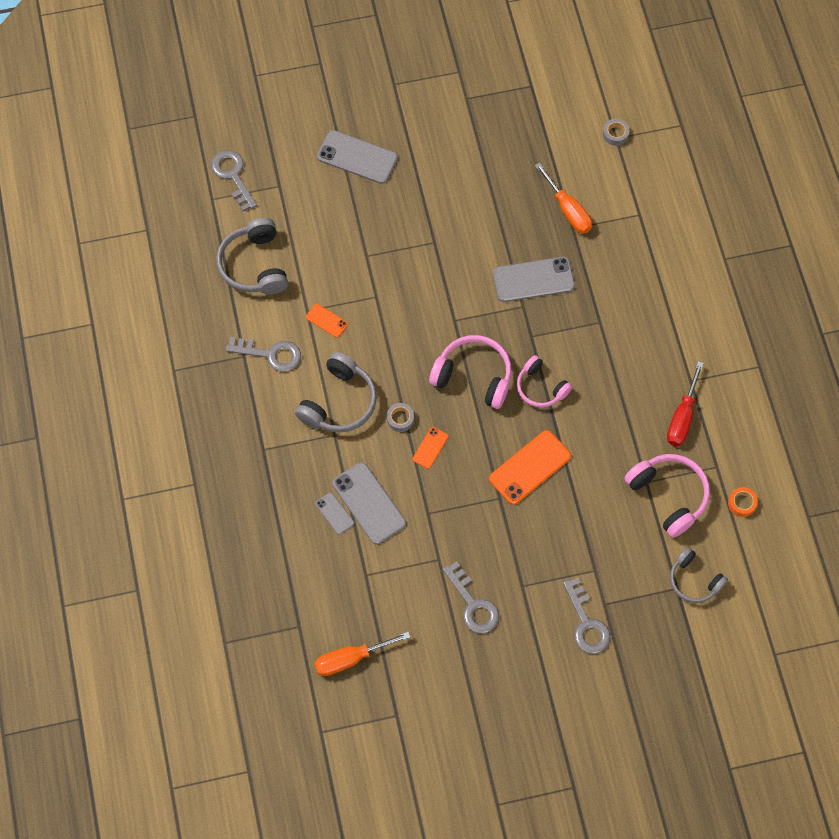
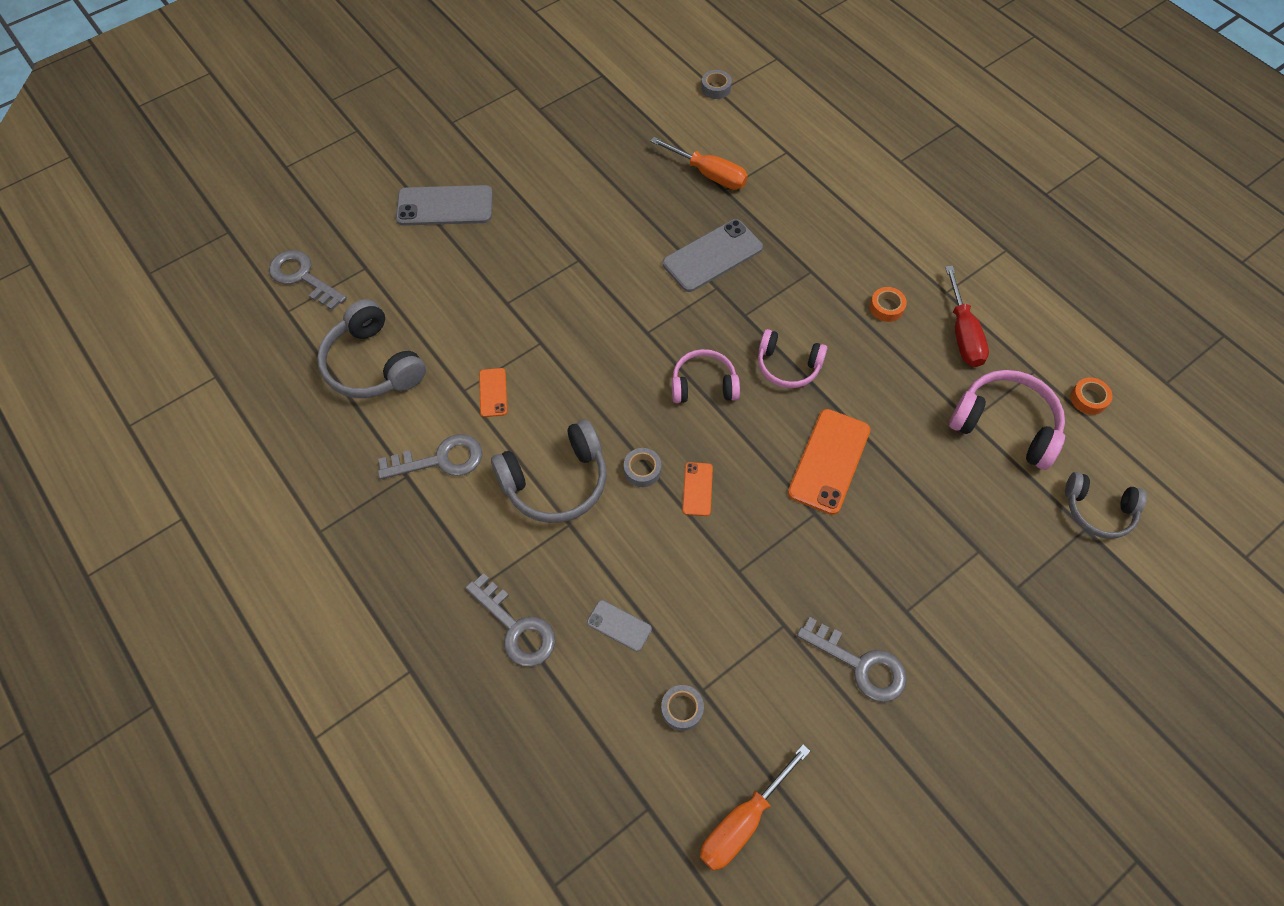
camera: 25 degrees left, 5 degrees down
grey headphones [295,352,377,433] -> grey headphones turned 60 degrees clockwise [491,419,606,523]
orange phone [306,304,348,338] -> orange phone turned 75 degrees clockwise [479,368,507,417]
grey phone [332,462,406,544] -> none
pink headphones [429,335,512,409] -> pink headphones [672,349,740,403], size x0.66
grey key [563,578,611,654] -> grey key moved to [465,573,555,667]
none -> grey tape [661,685,704,731]
none -> orange tape [870,287,907,322]

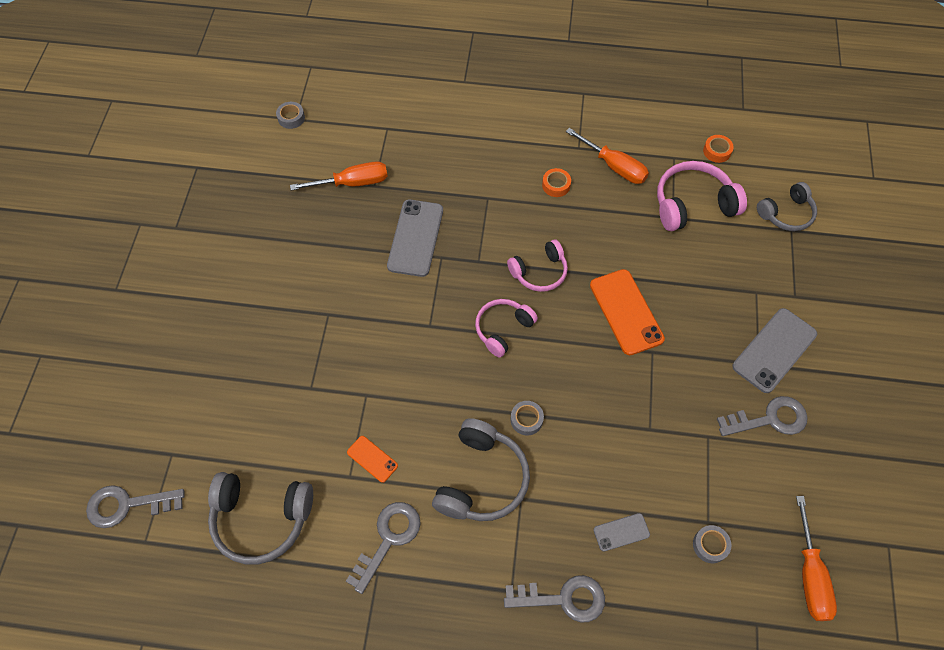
camera: 45 degrees left, 0 degrees up
grey phone [396,185,493,226] -> grey phone moved to [732,308,817,393]
orange phone [682,462,713,516] -> none
red screwdriver [945,266,989,367] -> orange screwdriver [566,128,649,184]

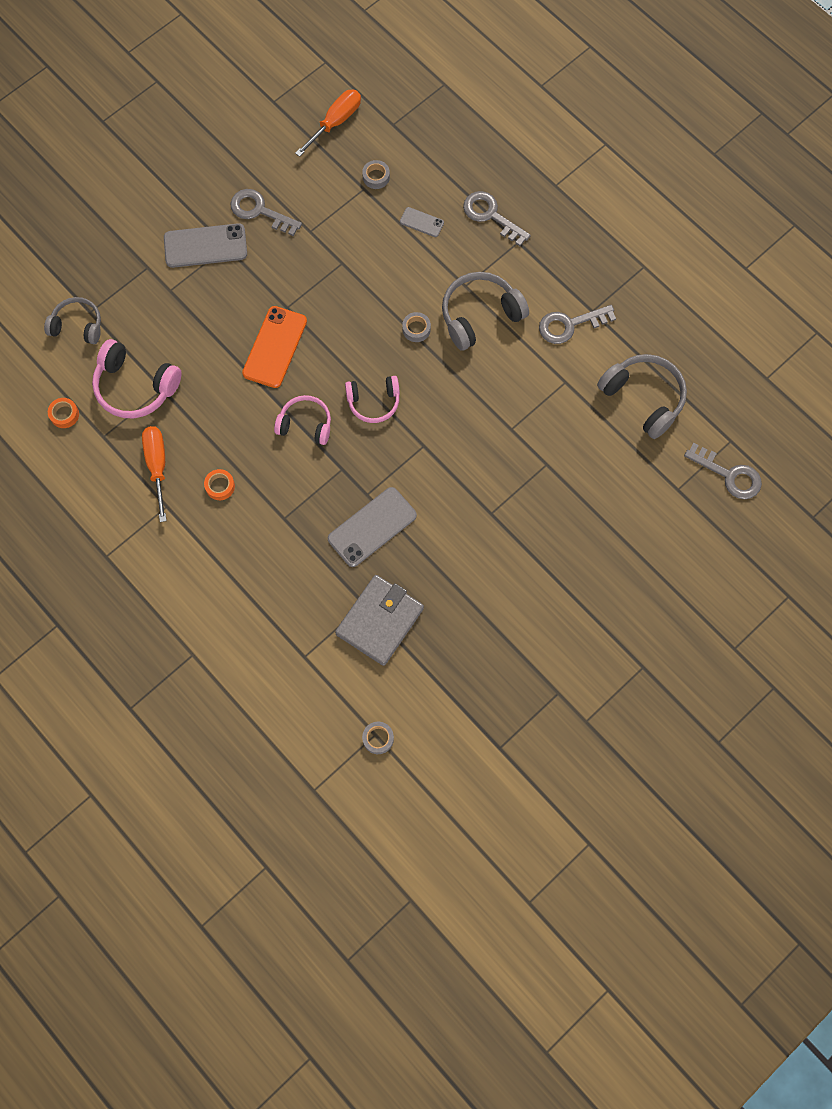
camera: 140 degrees left, 10 degrees up
orange screwdriver [290,161,388,190] -> grey wallet [335,575,424,666]
orange phone [347,436,398,483] -> none

